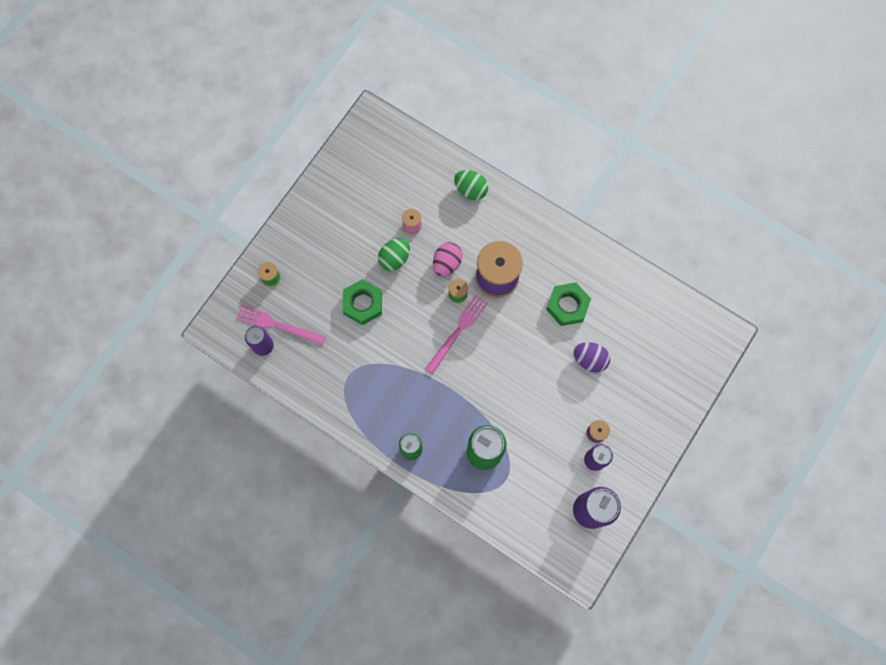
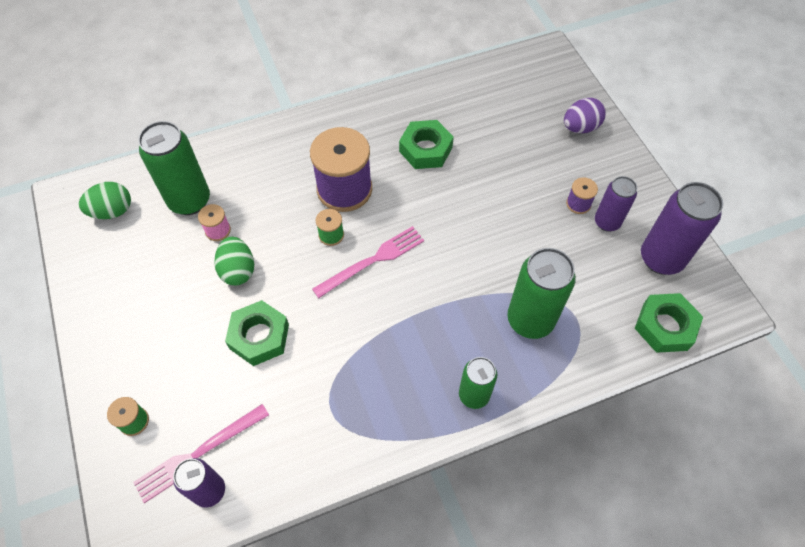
camera: 55 degrees left, 15 degrees down
pink fork [425,295,488,374] -> pink fork turned 75 degrees clockwise [312,226,424,298]
pink egg [433,242,463,276] -> none
green egg [454,170,488,200] -> green egg moved to [79,182,131,219]
purple egg [573,342,610,373] -> purple egg moved to [564,98,606,133]
none -> green can [138,121,210,215]
none -> green nut [635,293,703,353]

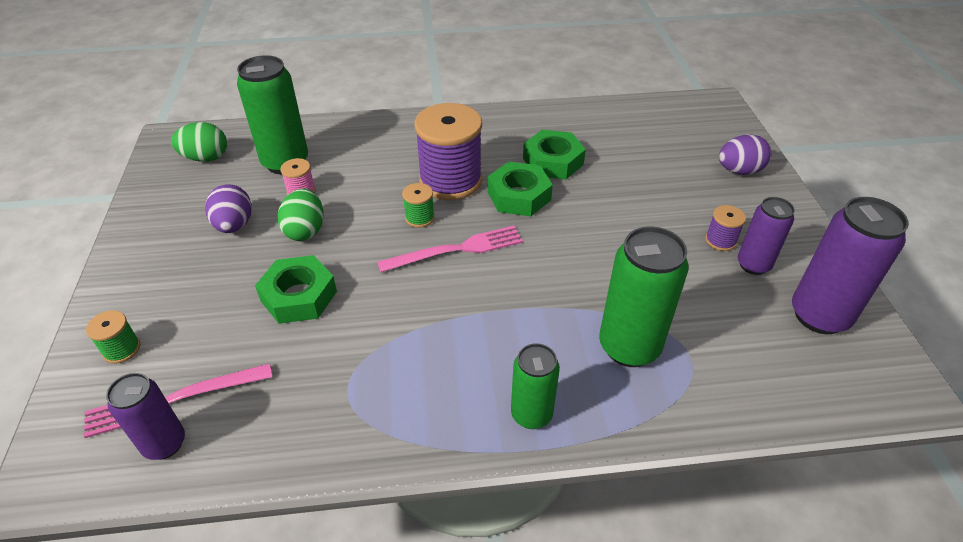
camera: 15 degrees right, 15 degrees down
green nut [635,293,703,353] -> green nut moved to [488,162,553,216]
none -> purple egg [205,184,252,233]

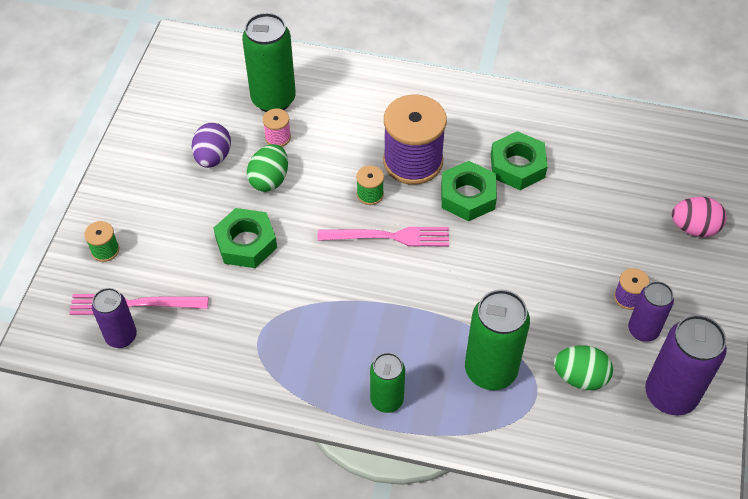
camera: 20 degrees right, 10 degrees up
green egg [171,122,227,162] -> green egg moved to [554,345,613,390]
purple egg [719,134,772,175] -> pink egg [672,197,726,237]

